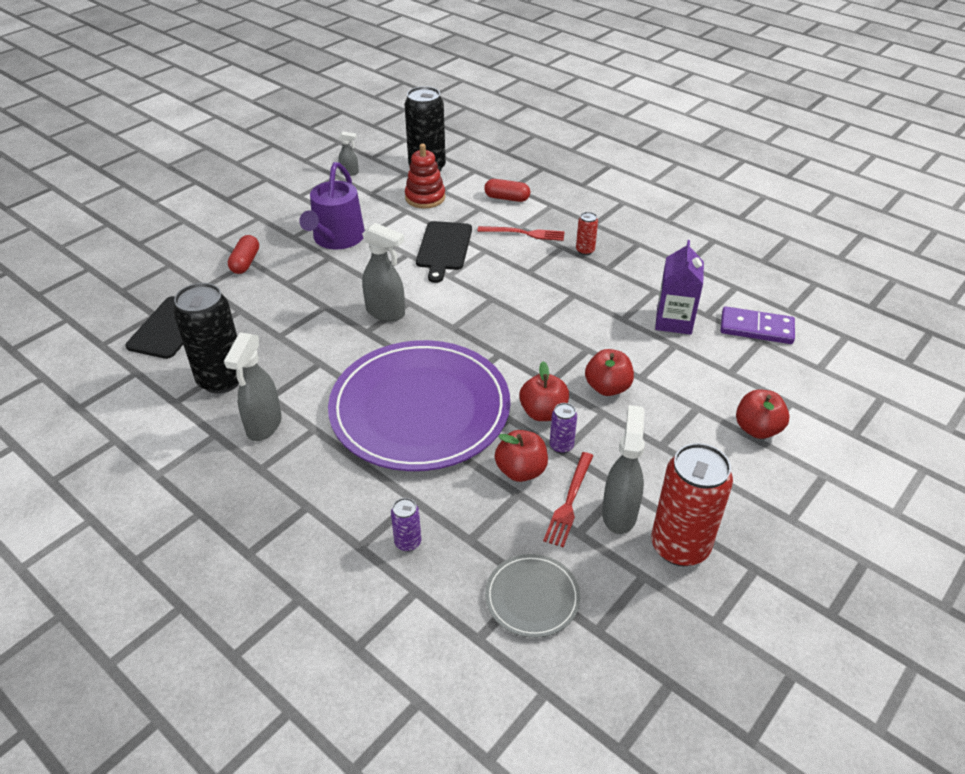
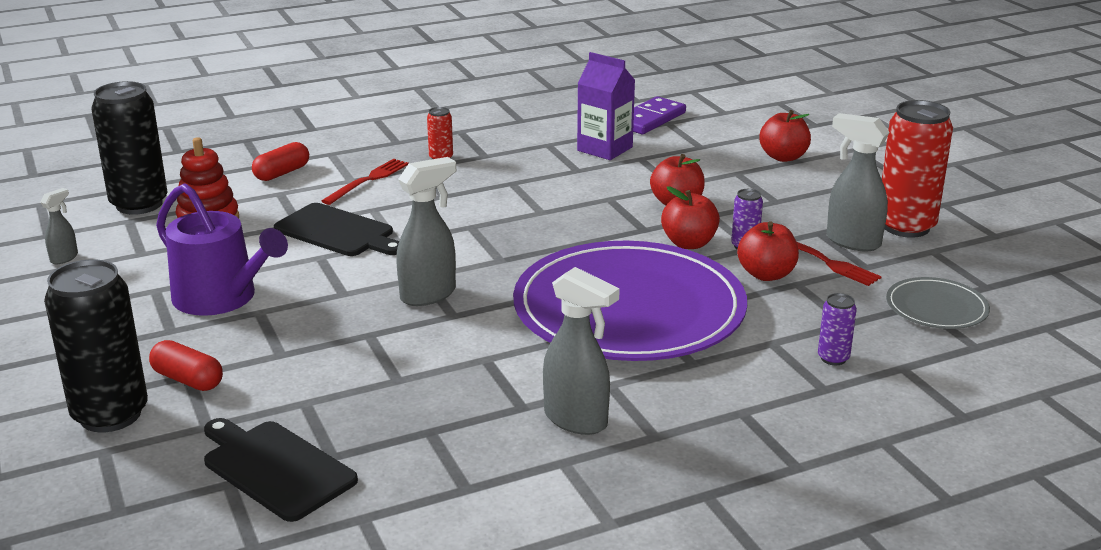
camera: 65 degrees left, 15 degrees down
black can [173,283,239,393] -> black can moved to [44,259,148,432]

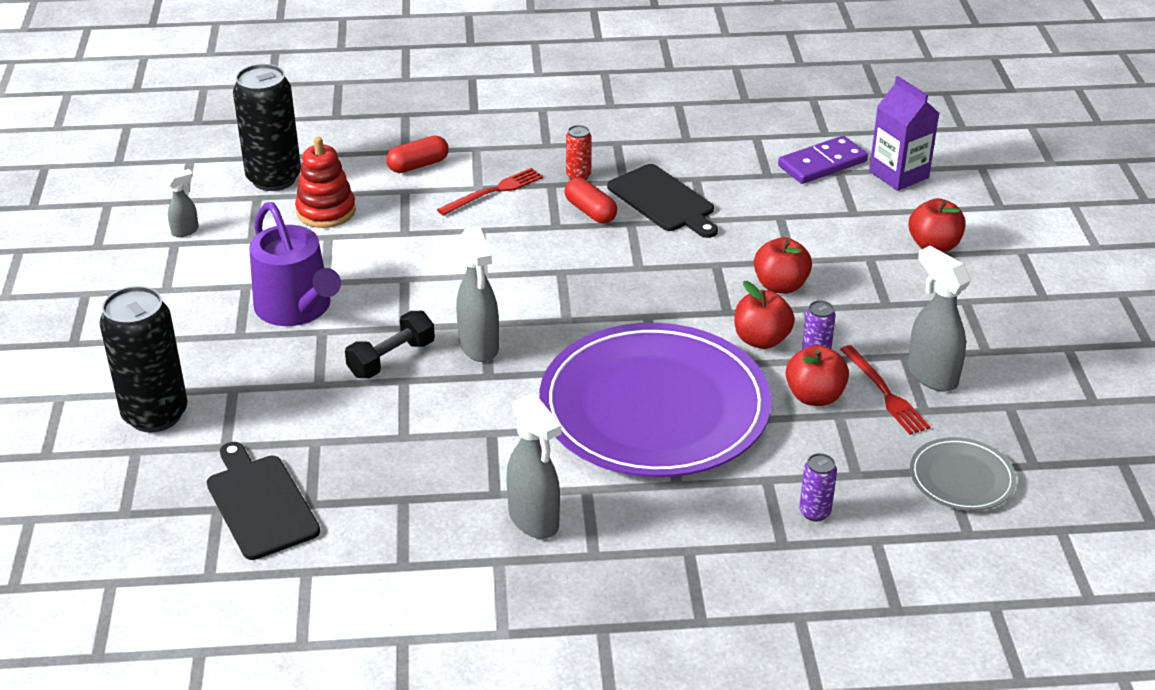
camera: 20 degrees right, 10 degrees up
red capsule [149,340,223,391] -> red capsule moved to [564,178,617,224]
black cutting board [274,203,399,256] -> black cutting board moved to [607,164,718,238]
grey spray bottle [396,157,456,306] -> grey spray bottle turned 90 degrees clockwise [456,226,499,362]
purple carton [577,52,635,160] -> purple carton moved to [869,76,939,191]
red can [882,100,953,238] -> none
none -> black dumbbell [345,311,435,378]

